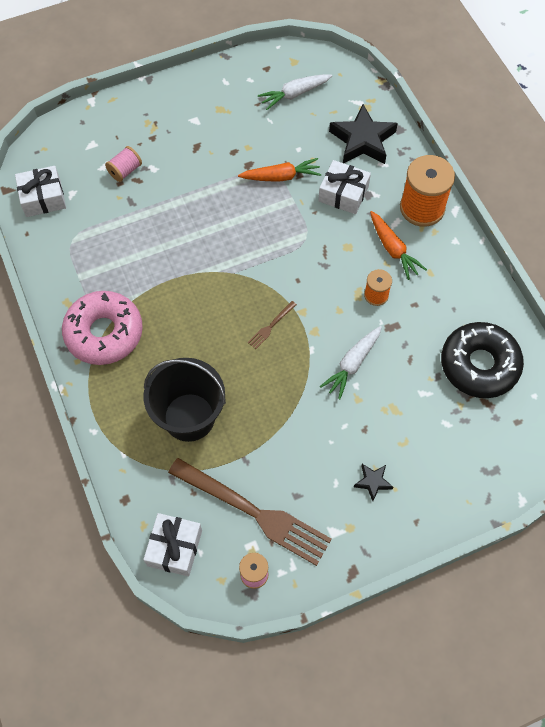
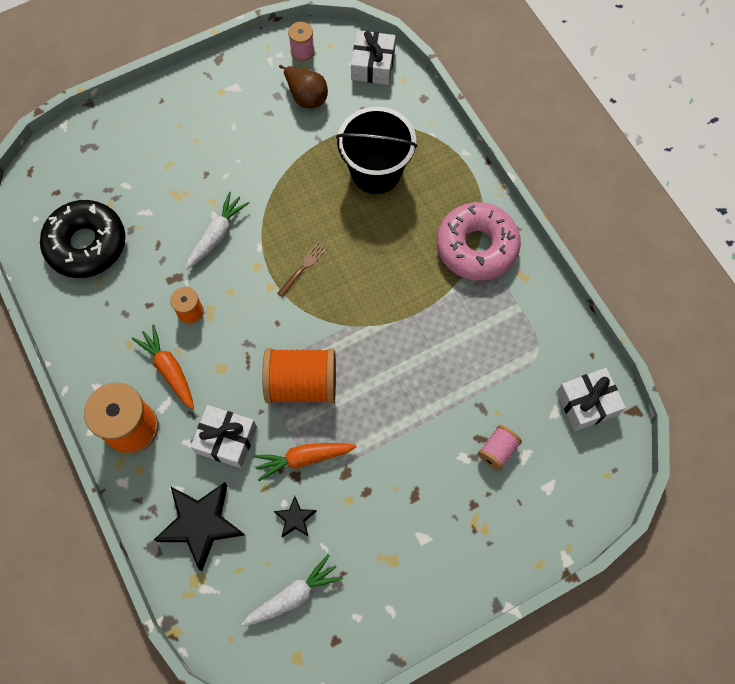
camera: 175 degrees right, 5 degrees up
brown fork [168,458,332,566] -> brown pear [279,65,328,108]
black star [354,464,393,501] -> black star moved to [274,496,316,537]
none -> orange spool [262,348,336,404]

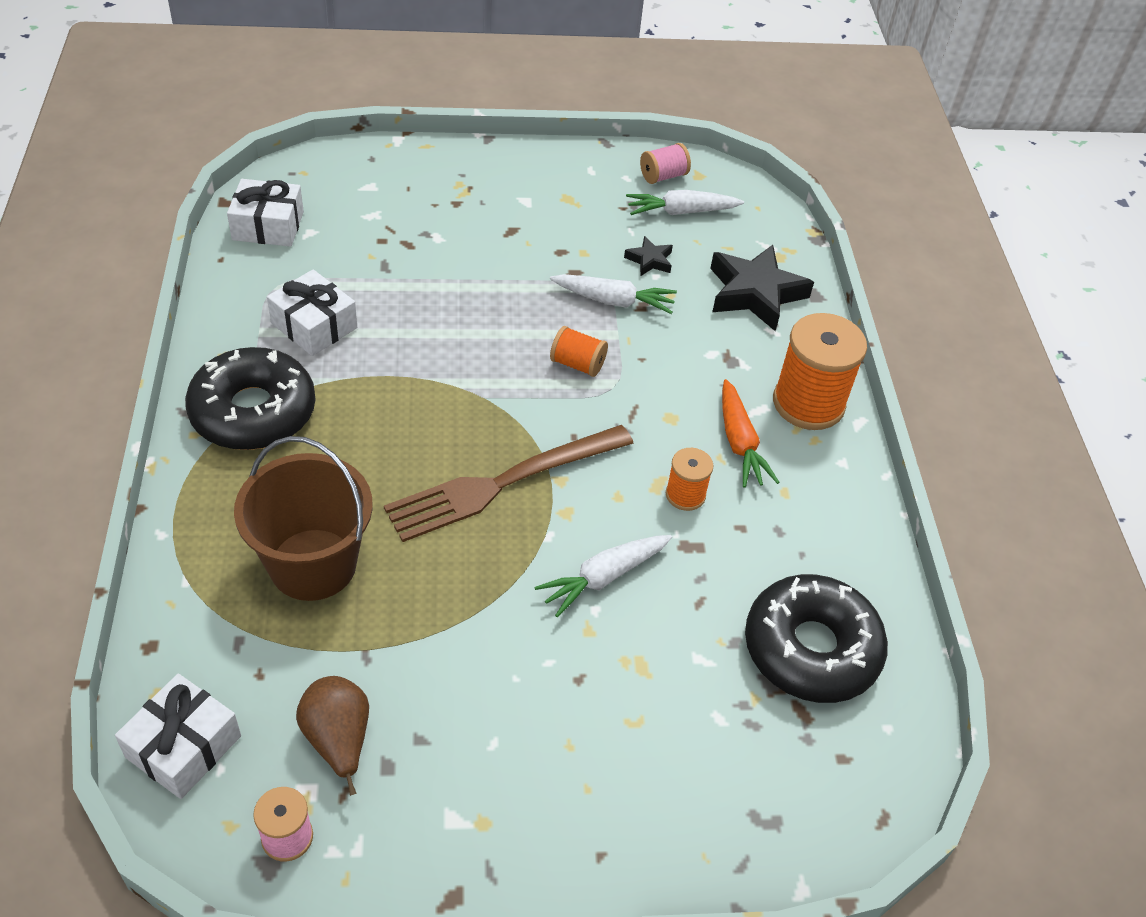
camera: 160 degrees left, 20 degrees down
white gift [190,405,257,468] -> white gift moved to [267,269,357,356]
orange carrot [253,443,357,481] -> white carrot [550,274,677,314]
orange spool [262,348,336,404] -> orange spool [550,326,608,377], size x0.52
brown fork [277,242,327,297] -> brown fork [384,425,634,542], size x2.49
black bucket [336,107,418,194] -> brown bucket [234,436,373,601]
pink donut [437,202,521,281] -> black donut [185,347,316,450]
pink spool [478,425,522,471] -> pink spool moved to [640,143,691,184]

